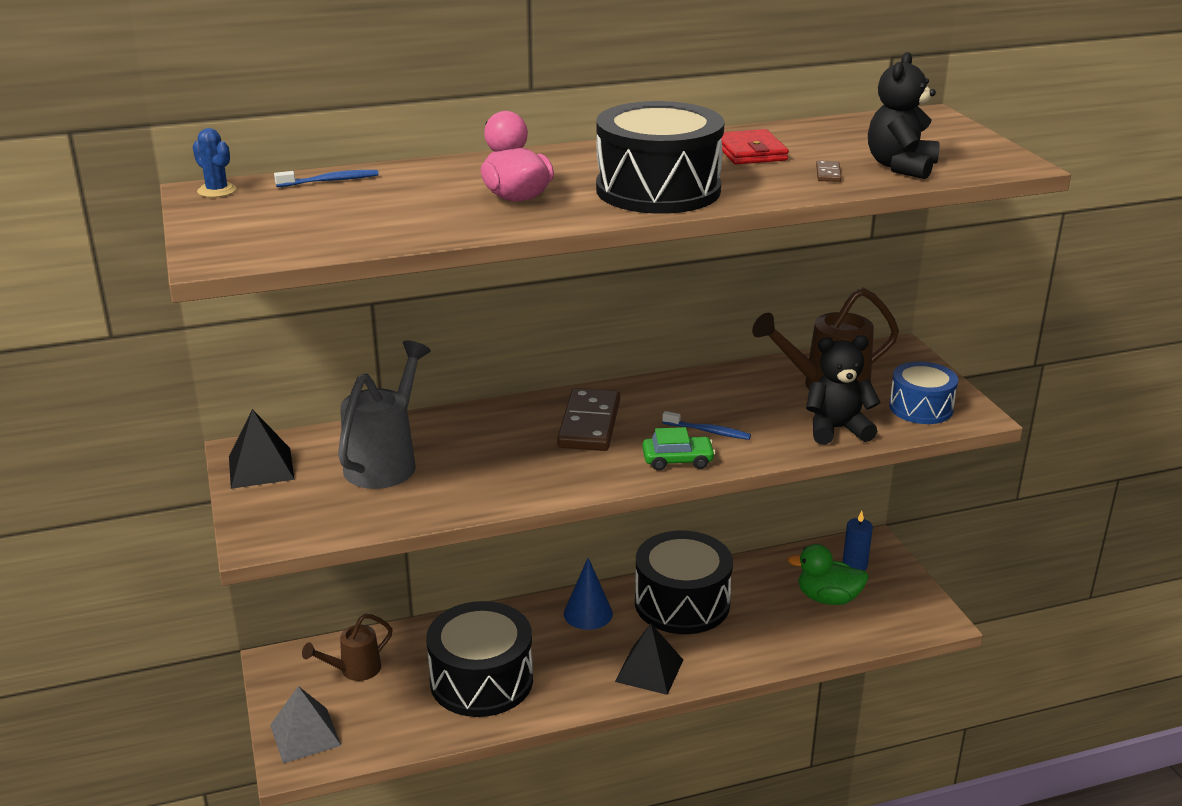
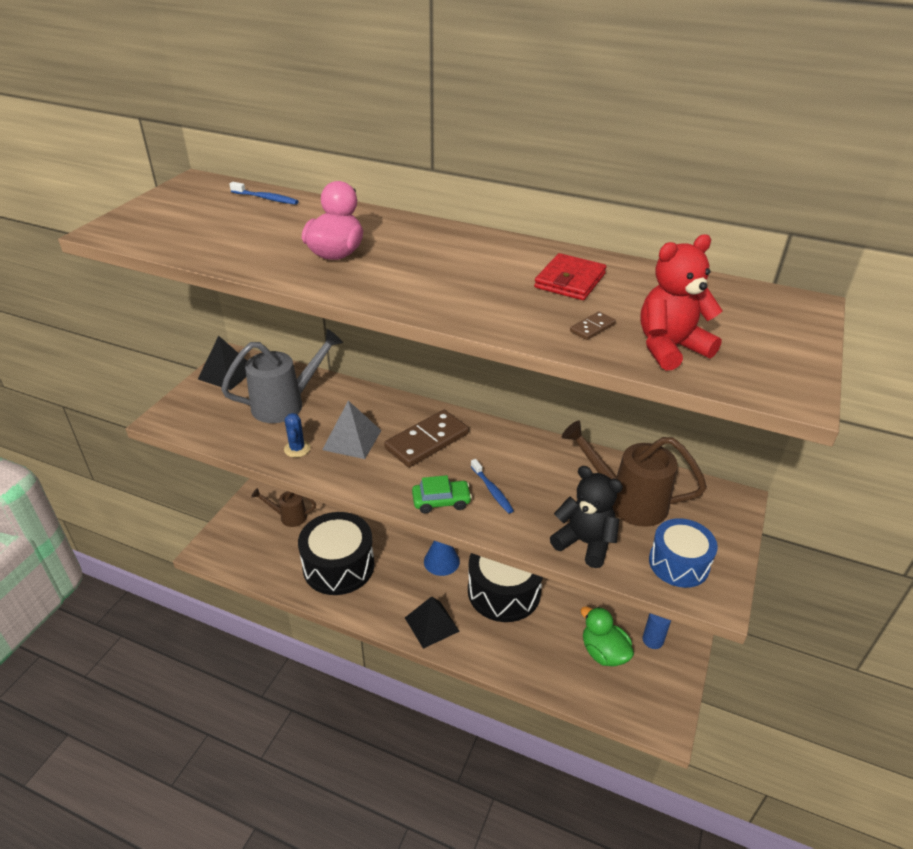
camera: 40 degrees right, 10 degrees up
blue cactus [193,128,237,198] -> blue cactus moved to [284,413,311,458]
grey pyramid [270,686,341,763] -> grey pyramid moved to [322,401,382,459]
black drum [596,101,725,214] -> none
green car [642,427,715,471] -> green car turned 45 degrees counterclockwise [412,475,472,513]
black teddy bear [868,52,939,179] -> red teddy bear [640,234,723,371]

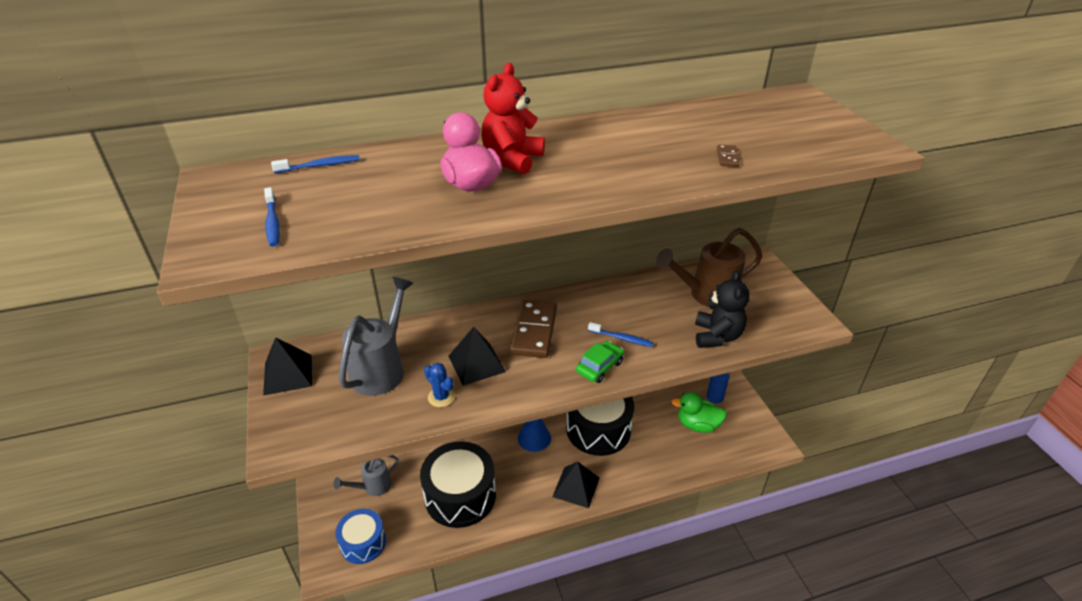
camera: 40 degrees left, 0 degrees up
brown watering can [251,488,316,527] -> grey watering can [333,455,399,496]
grey pyramid [322,401,382,459] -> black pyramid [449,327,506,386]
red wallet [534,253,606,300] -> none
black teddy bear [550,466,623,568] -> black teddy bear turned 105 degrees clockwise [695,270,750,348]
red teddy bear [640,234,723,371] -> red teddy bear moved to [481,63,545,174]
blue drum [649,518,718,588] -> blue drum moved to [335,509,386,564]
none -> blue toothbrush [264,187,280,247]

